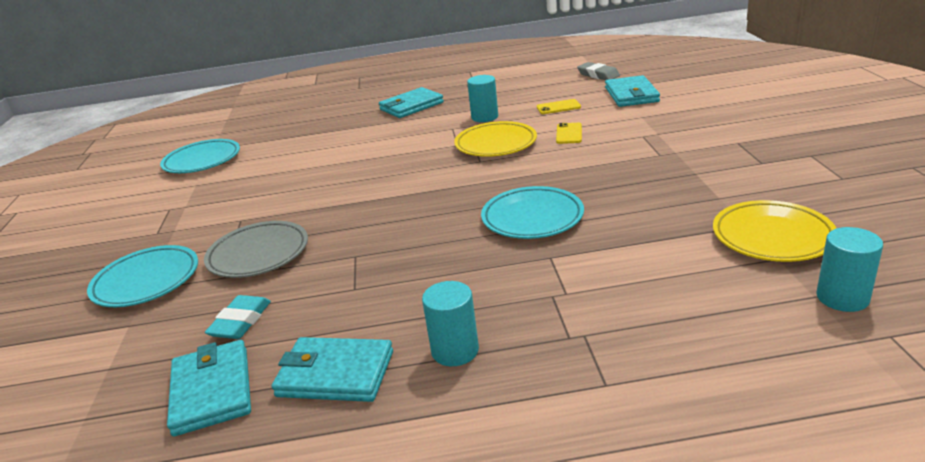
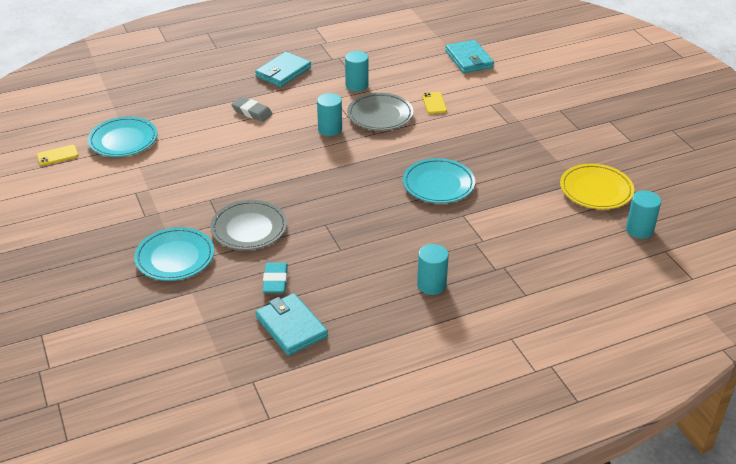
camera: 20 degrees left, 10 degrees up
turquoise wallet [272,337,393,402] -> none
yellow plate [454,121,537,157] -> grey plate [347,93,413,130]
yellow phone [537,99,581,114] -> yellow phone moved to [37,145,79,166]
grey eraser [577,62,620,80] -> grey eraser moved to [231,97,273,122]
none -> turquoise cylinder [317,93,342,136]

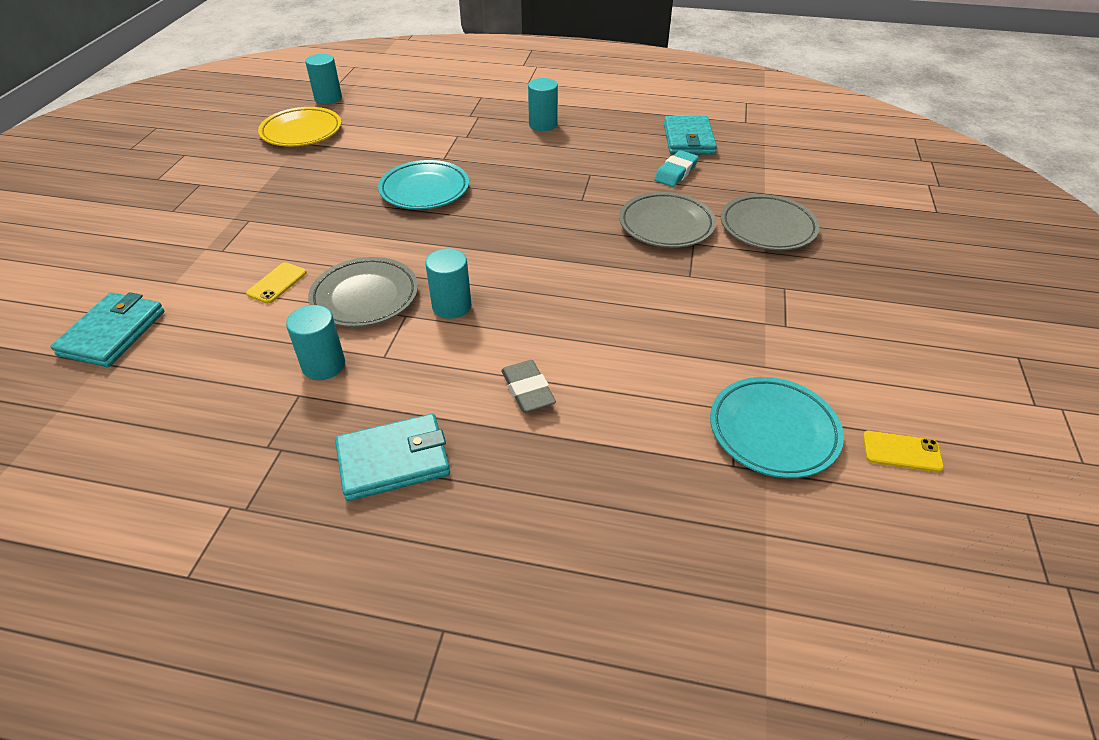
camera: 145 degrees left, 5 degrees up
turquoise plate [134,227,214,281] -> grey plate [721,194,820,250]

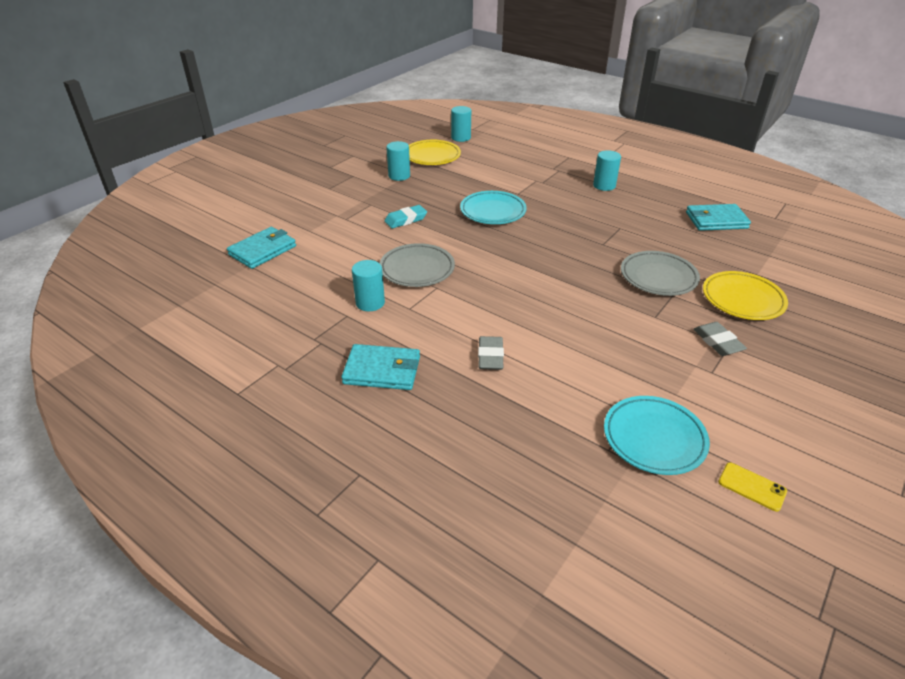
camera: 25 degrees right, 5 degrees down
yellow phone [246,262,307,304] -> none
turquoise cylinder [425,249,471,319] -> turquoise cylinder moved to [386,141,410,181]
turquoise eraser [654,150,699,187] -> turquoise eraser moved to [385,205,427,229]
turquoise wallet [664,116,717,155] -> turquoise wallet turned 60 degrees clockwise [686,204,751,231]
grey plate [721,194,820,250] -> yellow plate [703,271,788,320]
none -> grey eraser [694,322,747,356]

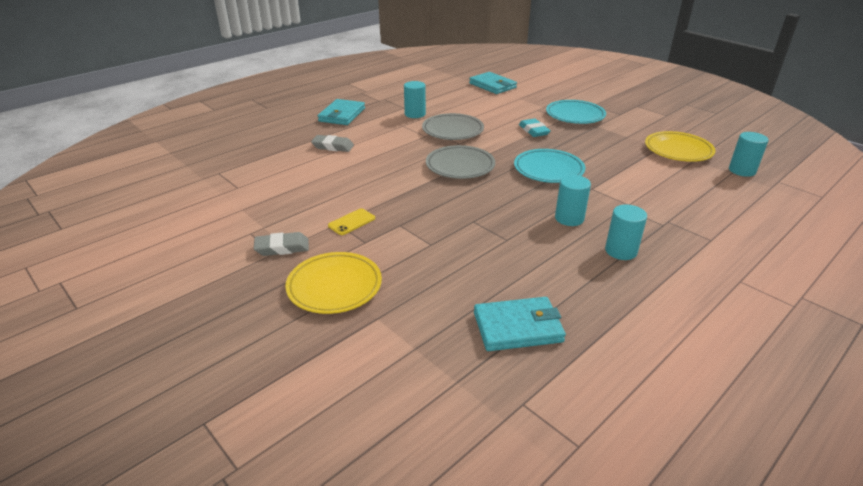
camera: 100 degrees right, 5 degrees down
turquoise cylinder [386,141,410,181] -> turquoise cylinder moved to [555,175,591,226]
turquoise plate [604,396,710,475] -> turquoise plate moved to [546,100,606,124]
grey plate [621,251,700,296] -> grey plate moved to [426,145,495,179]
turquoise wallet [686,204,751,231] -> turquoise wallet turned 75 degrees clockwise [474,297,566,351]
yellow phone [718,462,787,512] -> yellow phone moved to [328,208,375,235]

